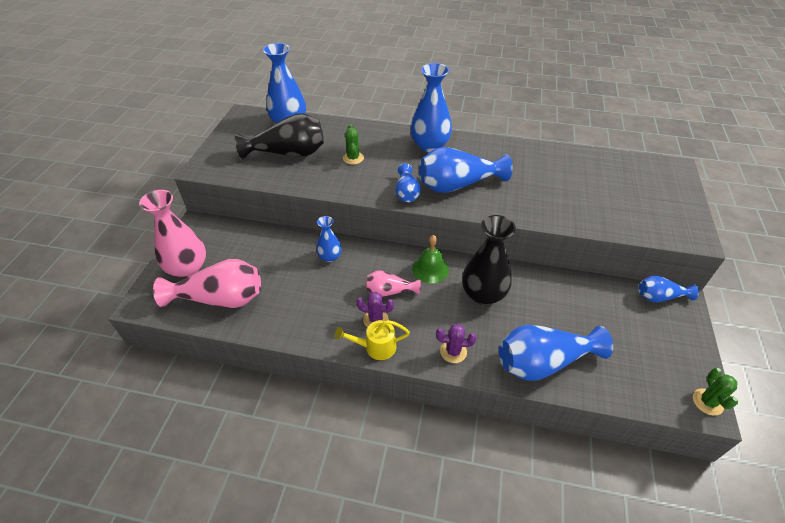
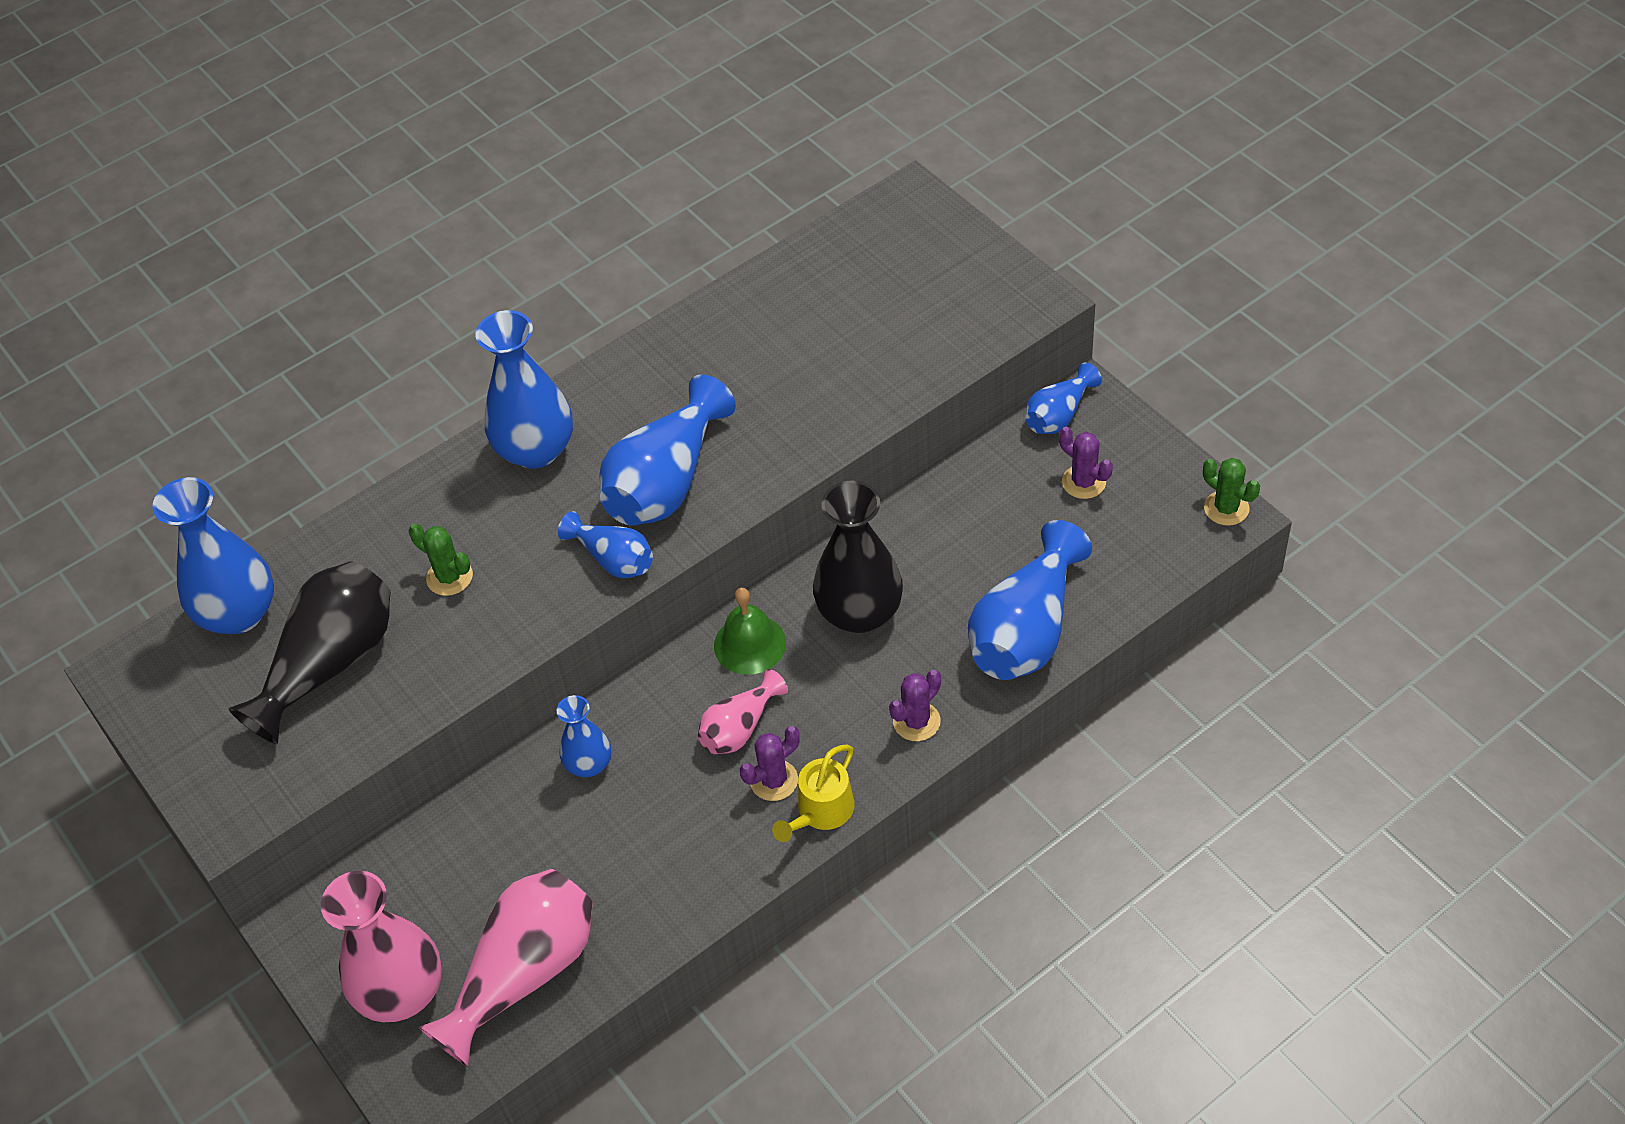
camera: 45 degrees left, 5 degrees up
none -> purple cactus [1059,427,1113,499]

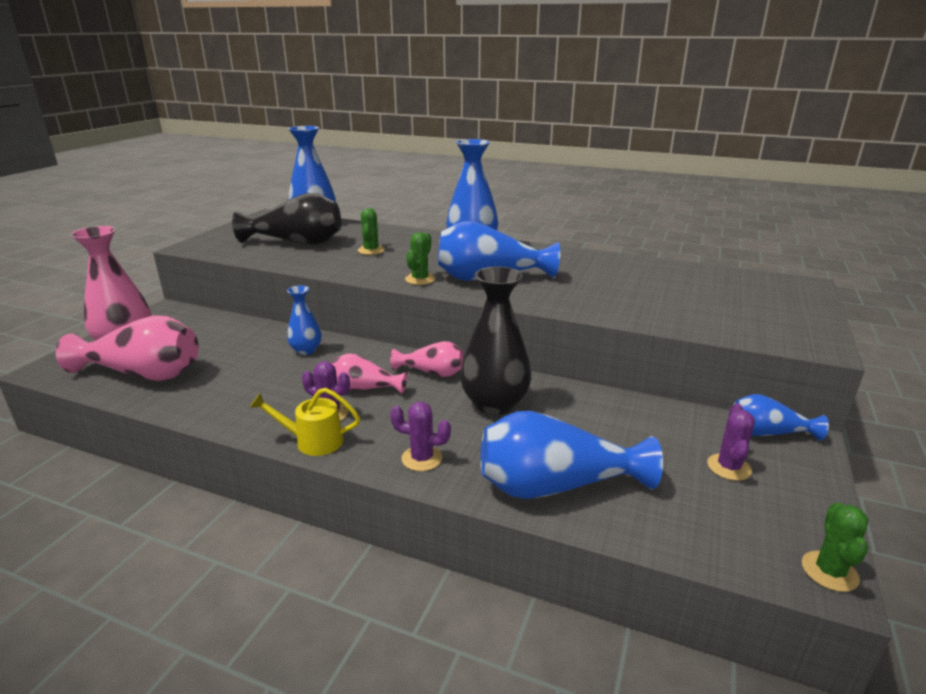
camera: 55 degrees right, 25 degrees down
blue vase [558,511,653,579] -> green cactus [405,232,435,285]
green bell [714,588,786,675] -> pink vase [390,341,464,377]

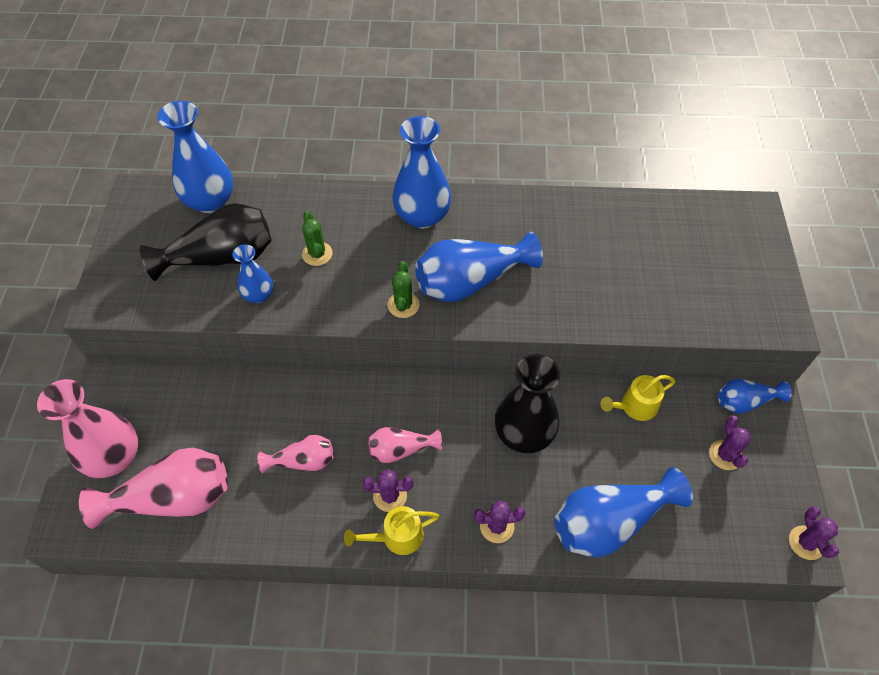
camera: 20 degrees left, 30 degrees up
blue vase [287,285,321,355] -> blue vase moved to [232,244,273,303]
pink vase [390,341,464,377] -> pink vase moved to [258,435,334,474]
green cactus [802,502,869,592] -> purple cactus [789,506,839,560]
none -> yellow watering can [600,375,676,421]

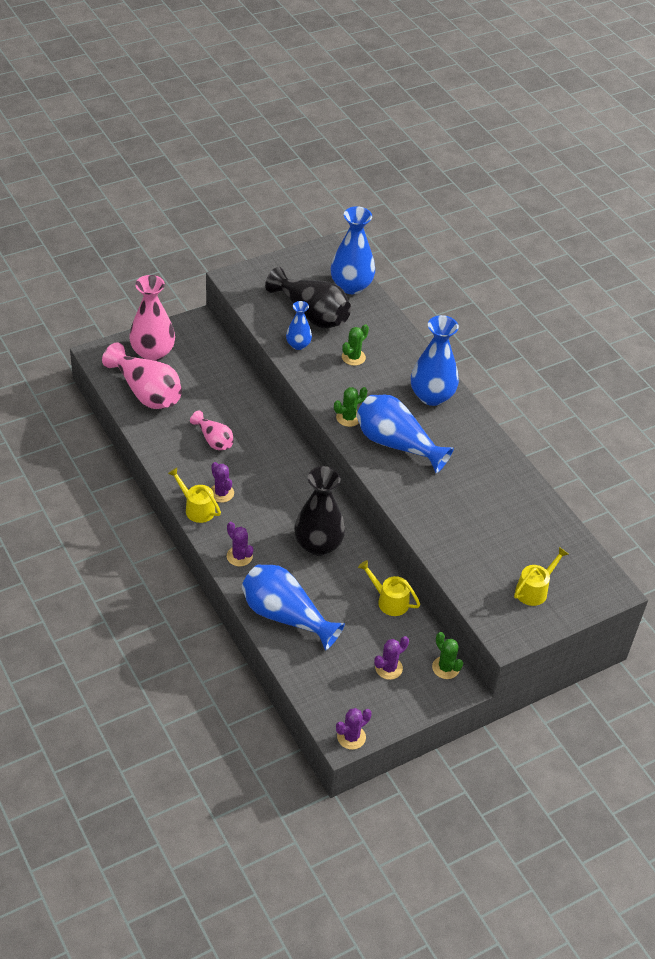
camera: 55 degrees right, 10 degrees down
pink vase [368,427,442,463] -> none
blue vase [718,379,792,414] -> green cactus [432,632,463,679]
none -> yellow watering can [514,547,569,606]

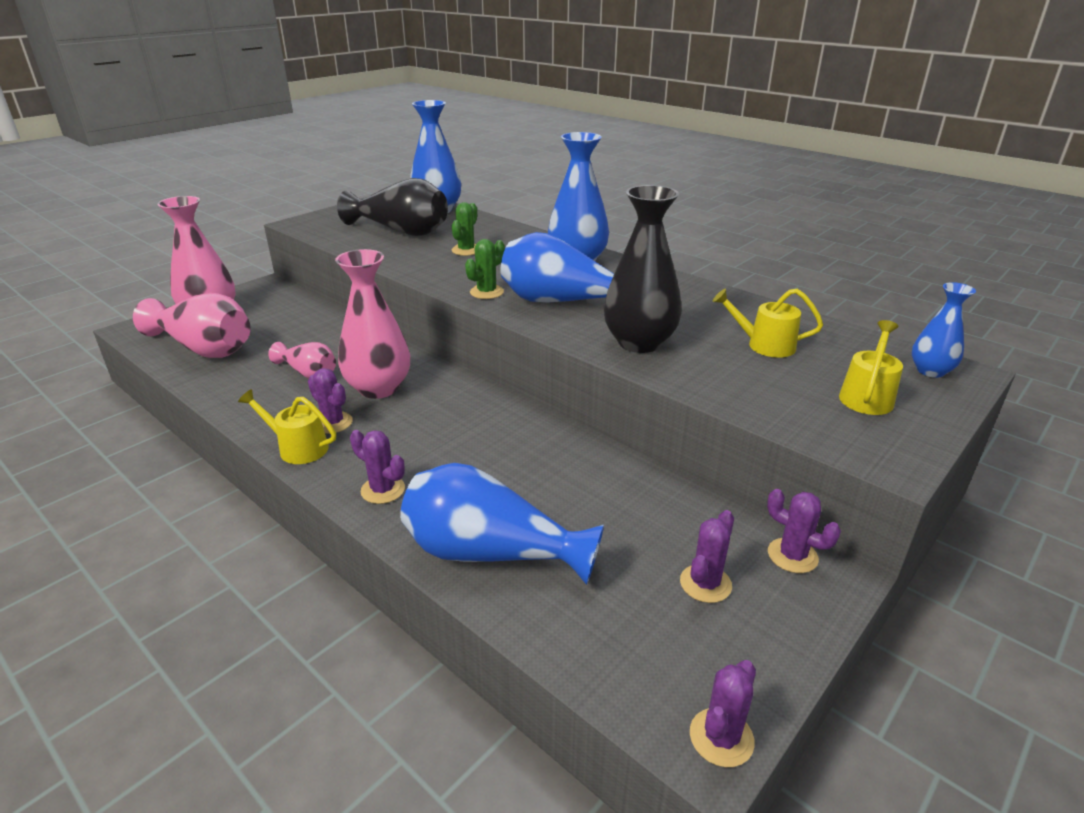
camera: 15 degrees left, 15 degrees down
blue vase [286,301,312,350] -> blue vase moved to [912,282,976,378]
black vase [294,466,345,556] -> black vase moved to [604,185,682,353]
yellow watering can [358,560,420,616] -> yellow watering can moved to [712,289,823,358]
green cactus [432,632,463,679] -> purple cactus [767,489,841,573]
none -> pink vase [335,249,410,399]

